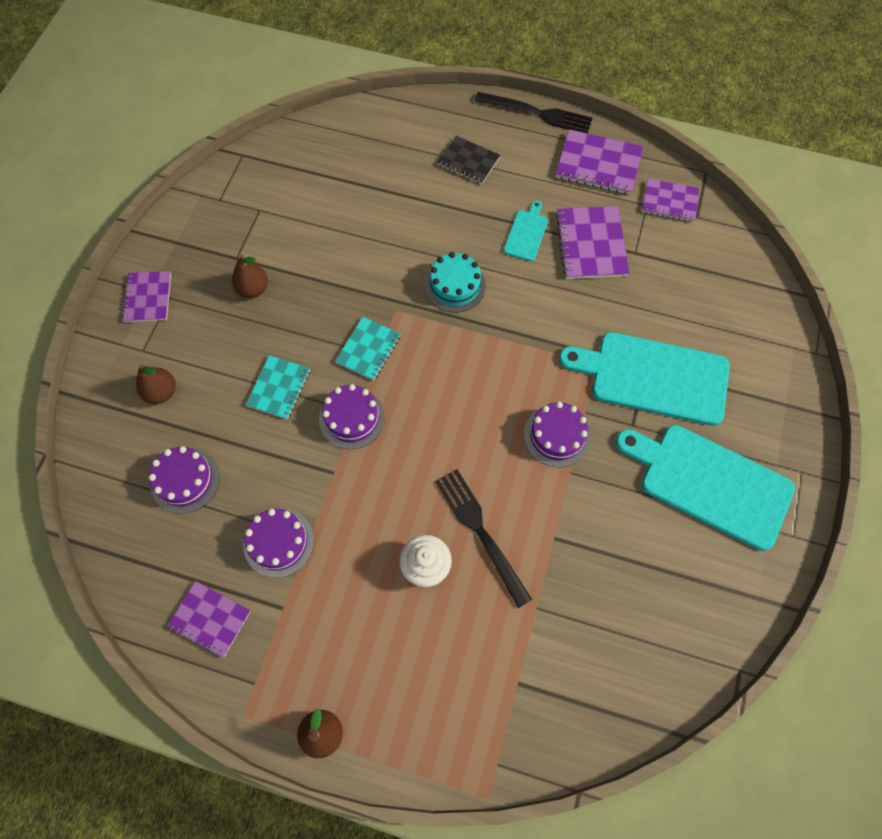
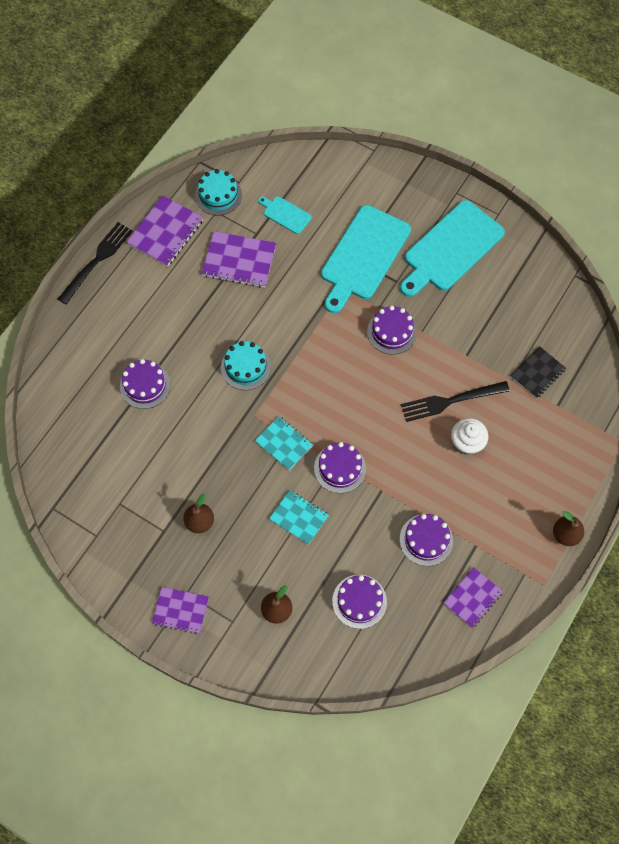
camera: 75 degrees left, 0 degrees up
black notebook [437,136,500,184] -> black notebook moved to [510,346,566,399]
turquoise cutting board [504,201,548,261] -> turquoise cutting board moved to [258,196,312,234]
purple notebook [642,178,699,222] -> turquoise cake [195,169,242,216]
none -> purple cake [120,359,171,409]

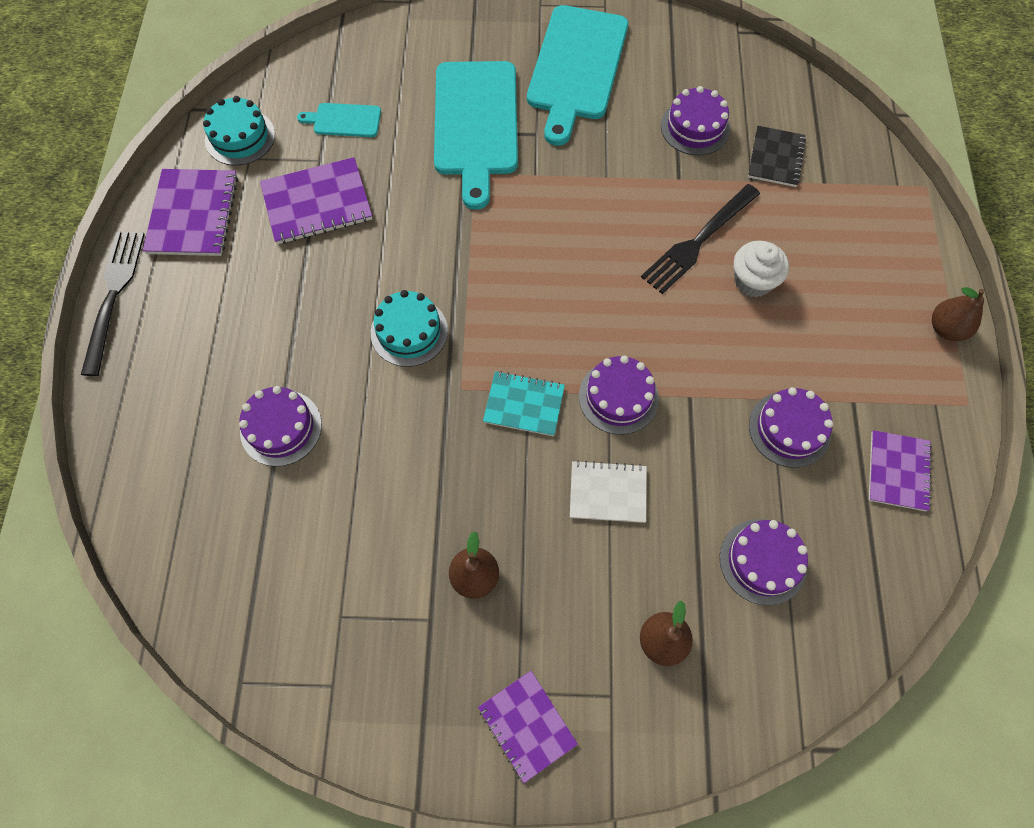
camera: 30 degrees left, 0 degrees up
purple notebook [152,587,209,634] -> purple notebook turned 75 degrees clockwise [478,671,578,783]
turquoise notebook [269,490,329,545] -> white notebook [570,460,647,523]
purple cake [367,306,417,355] -> purple cake moved to [661,86,730,156]

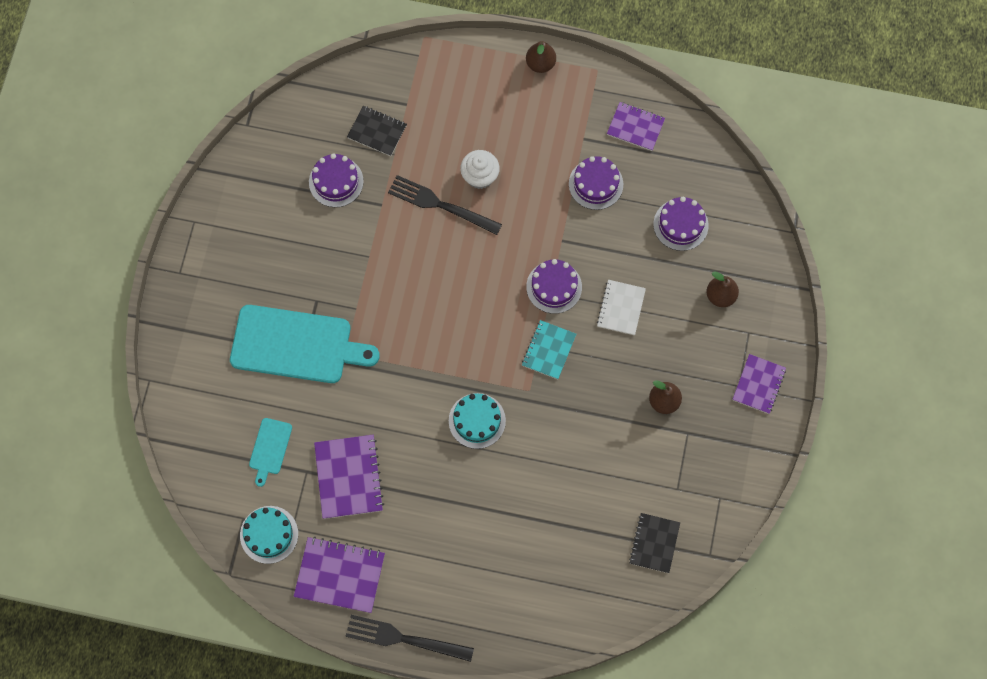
camera: 80 degrees left, 5 degrees up
purple cake [239,386,322,467] -> none
purple notebook [478,671,578,783] -> purple notebook turned 45 degrees counterclockwise [732,354,786,414]
turquoise cutting board [527,5,628,146] -> none
black fork [641,184,760,294] -> black fork turned 150 degrees clockwise [388,175,502,235]
none -> black notebook [629,513,680,573]

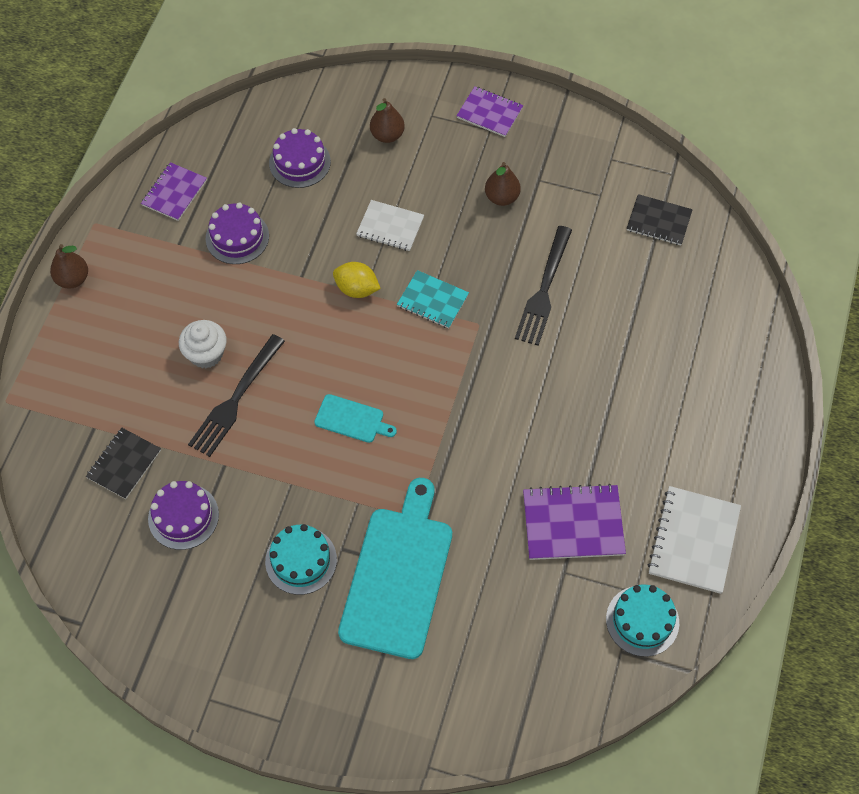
camera: 85 degrees left, 10 degrees down
turquoise cutting board [249,418,292,487] -> turquoise cutting board moved to [314,394,397,443]
purple notebook [294,537,385,613] -> white notebook [648,486,741,594]
black fork [346,615,474,662] -> black fork moved to [515,226,572,346]
turquoise cake [449,393,506,449] -> turquoise cake moved to [265,524,337,595]
purple cake [526,259,582,314] -> yellow lemon [333,262,381,298]

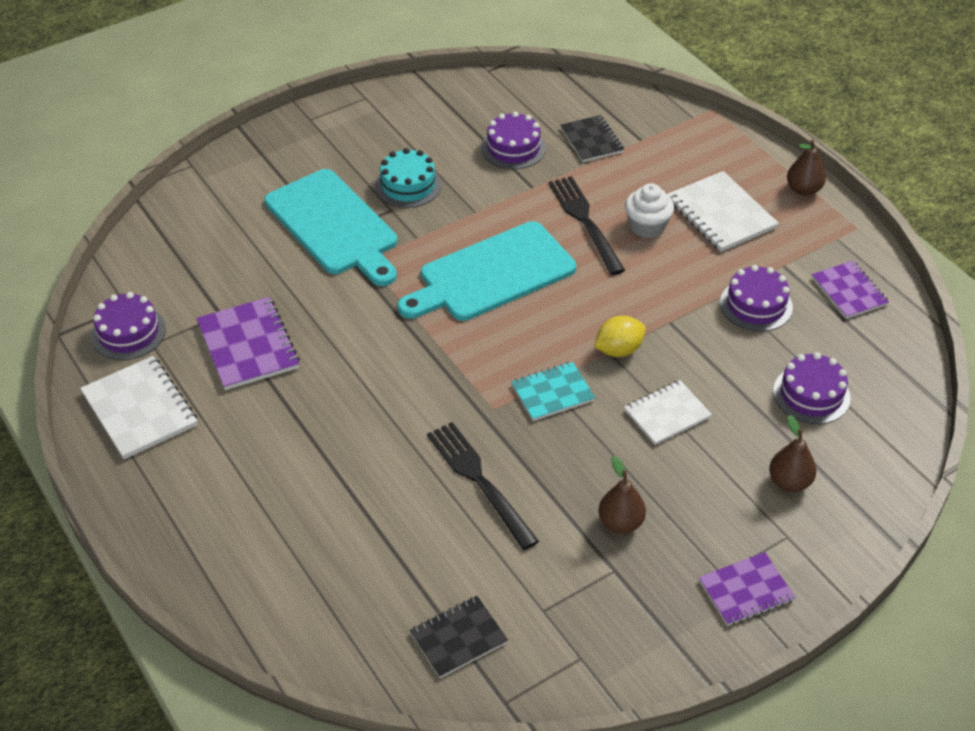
camera: 130 degrees right, 15 degrees down
turquoise cutting board [314,394,397,443] -> turquoise cutting board [397,221,576,321], size x2.17
purple notebook [523,484,626,560] -> purple notebook turned 60 degrees counterclockwise [196,297,300,390]
turquoise cake [606,585,679,657] -> purple cake [91,292,166,360]
none -> white notebook [667,171,779,252]

